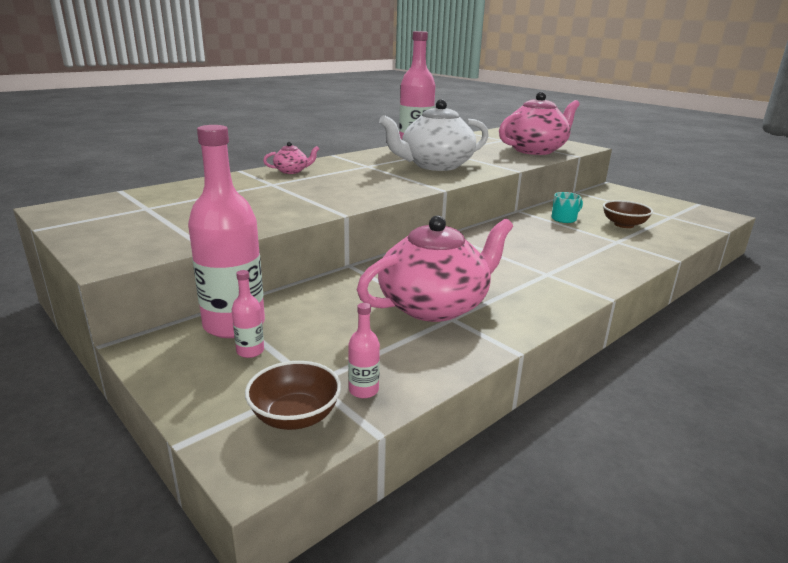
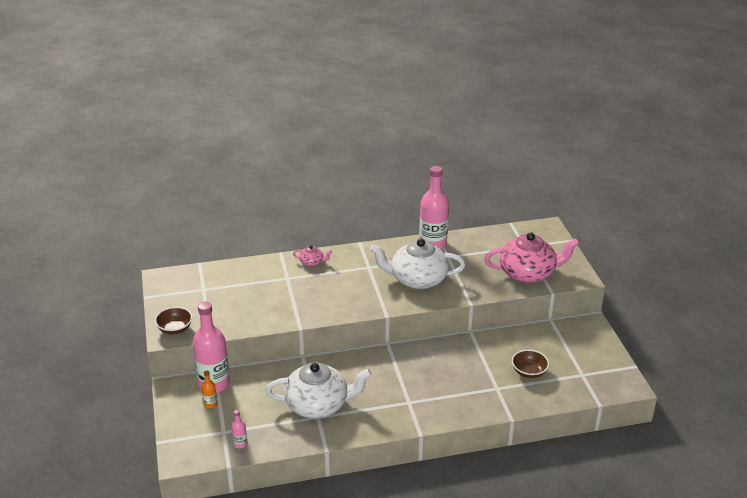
camera: 30 degrees right, 10 degrees up
pink bottle [232,270,264,358] -> orange bottle [202,371,217,408]
brown bowl [245,361,341,430] -> brown bowl moved to [155,307,192,335]
pink teapot [357,215,513,322] -> white teapot [265,362,372,418]
turquoise mug [551,192,583,223] -> none

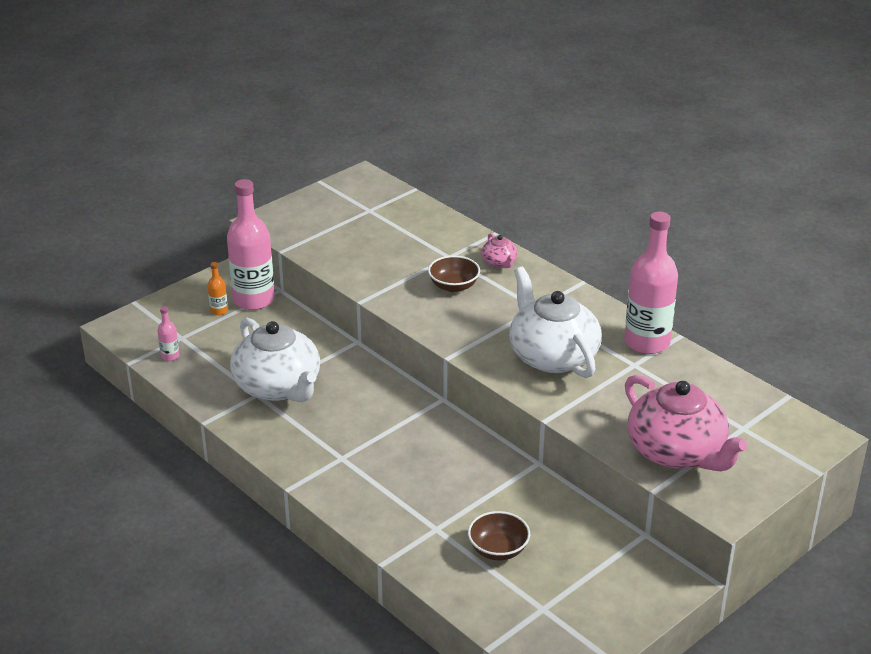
camera: 60 degrees right, 0 degrees up
brown bowl [155,307,192,335] -> brown bowl moved to [428,255,480,292]

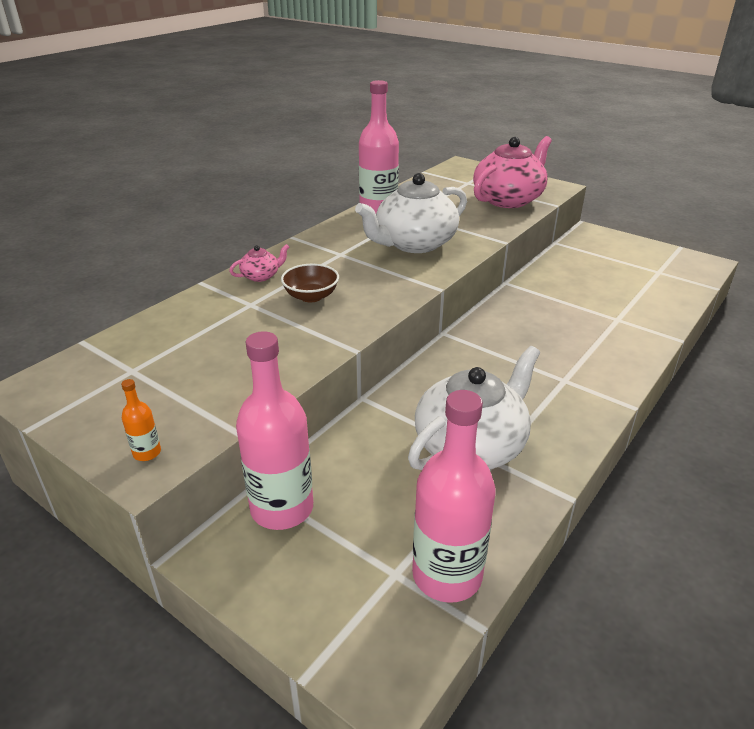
camera: 100 degrees left, 0 degrees up
pink bottle [157,306,179,361] -> pink bottle [412,390,496,603], size x2.40
orange bottle [208,262,228,315] -> orange bottle moved to [121,379,161,461]
brown bowl [468,511,530,560] -> none

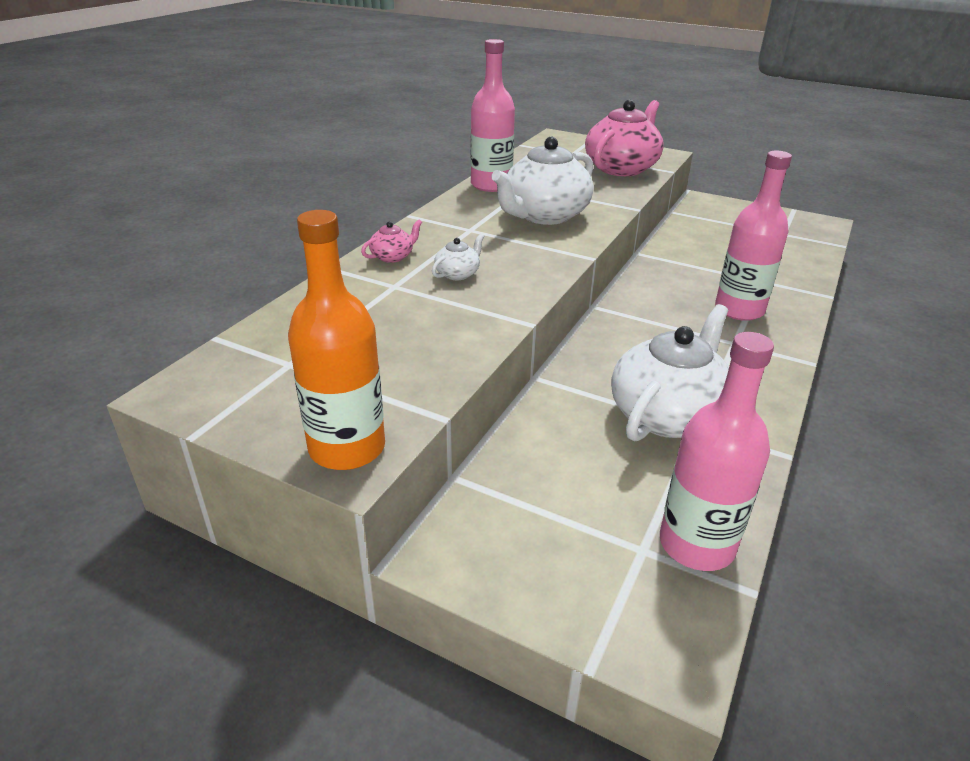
camera: 10 degrees left, 0 degrees up
orange bottle [121,379,161,461] -> orange bottle [288,210,385,470], size x2.40
pink bottle [236,331,313,530] -> pink bottle moved to [715,151,792,321]
brown bowl [281,264,339,302] -> white teapot [432,233,484,280]

